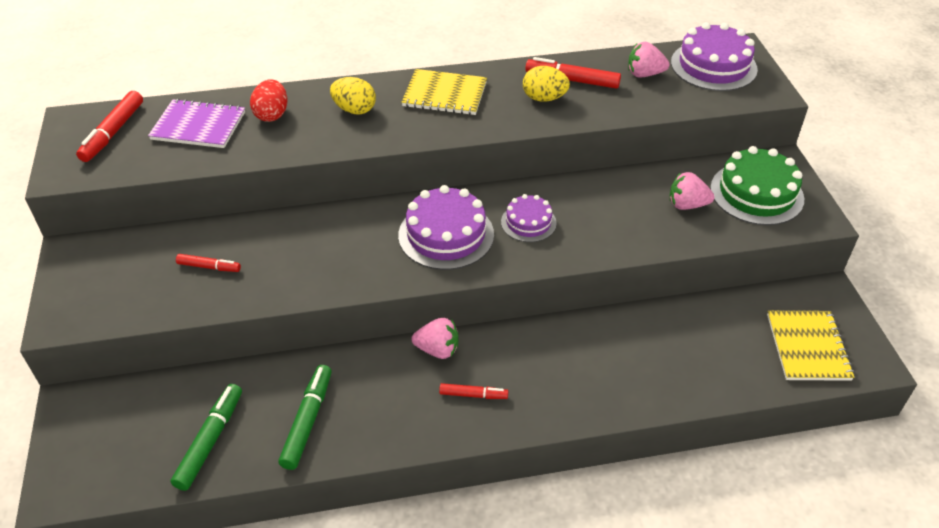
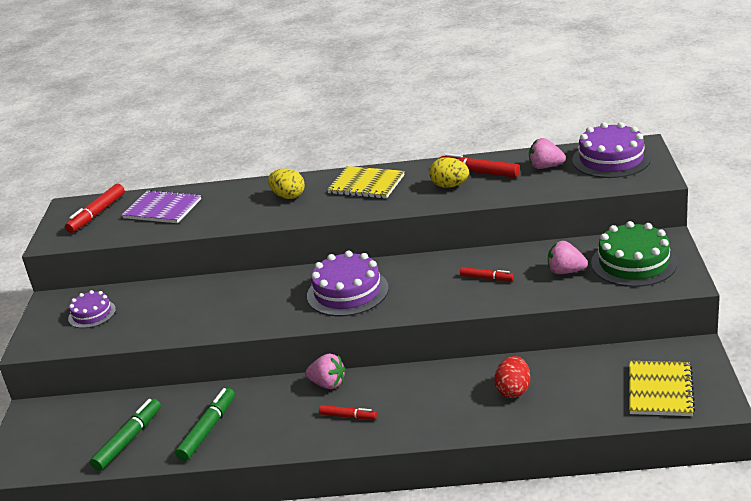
camera: 15 degrees right, 15 degrees down
red marker [176,254,241,272] -> red marker moved to [460,267,514,281]
red egg [250,79,287,122] -> red egg moved to [494,356,530,398]
purple cake [501,194,557,242] -> purple cake moved to [68,290,116,328]

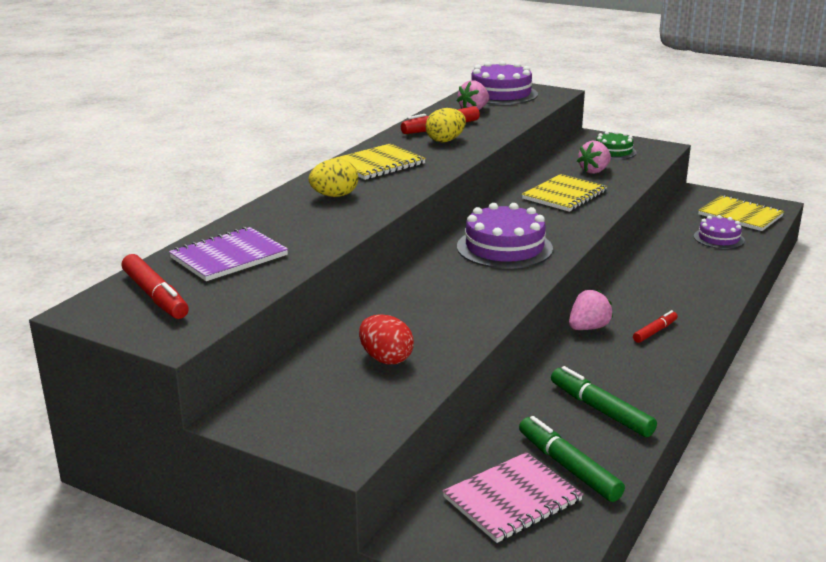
camera: 65 degrees left, 5 degrees down
purple cake [68,290,116,328] -> purple cake moved to [694,215,745,249]
red marker [460,267,514,281] -> yellow notebook [522,174,608,212]
red egg [494,356,530,398] -> red egg moved to [359,314,414,364]
green cake [591,221,677,287] -> green cake [596,131,637,159], size x0.59
none -> pink notebook [443,452,583,543]

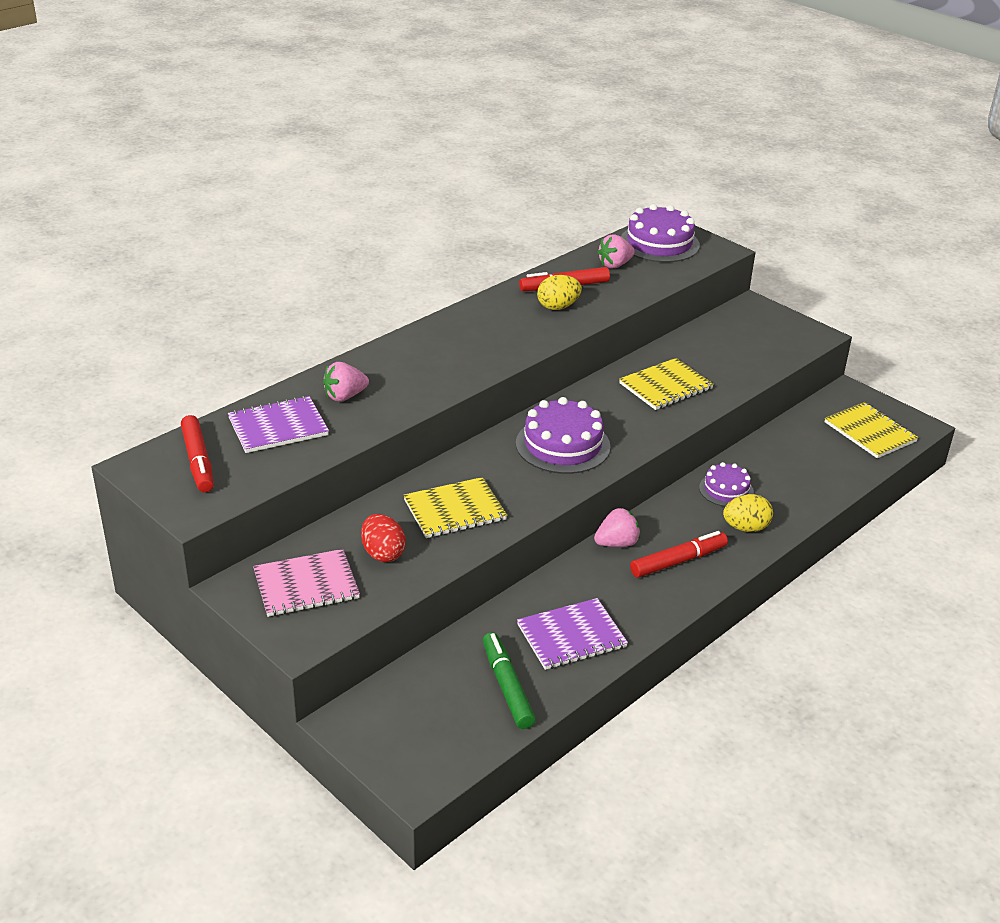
camera: 15 degrees right, 10 degrees up
yellow egg [309,158,358,197] -> yellow egg moved to [723,494,773,532]
yellow notebook [332,143,426,180] -> yellow notebook moved to [403,477,507,538]
pink notebook [443,452,583,543] -> pink notebook moved to [253,549,360,617]
green marker [551,366,657,437] -> purple notebook [517,598,628,670]
pink strawberry [577,141,611,174] -> pink strawberry moved to [323,362,369,401]
green cake [596,131,637,159] -> none
red marker [633,310,678,343] -> red marker [630,531,728,578], size x1.66
purple cake [694,215,745,249] -> purple cake moved to [699,462,754,507]

